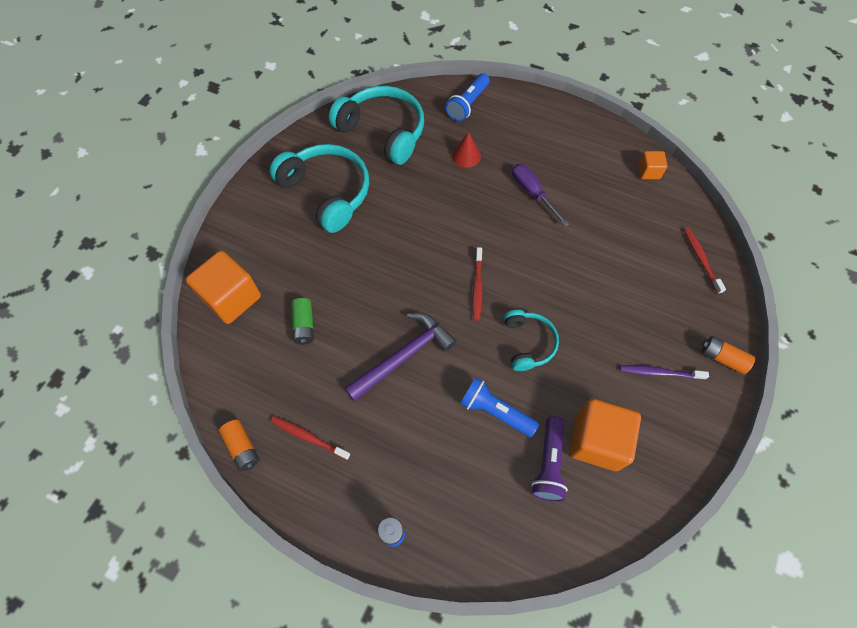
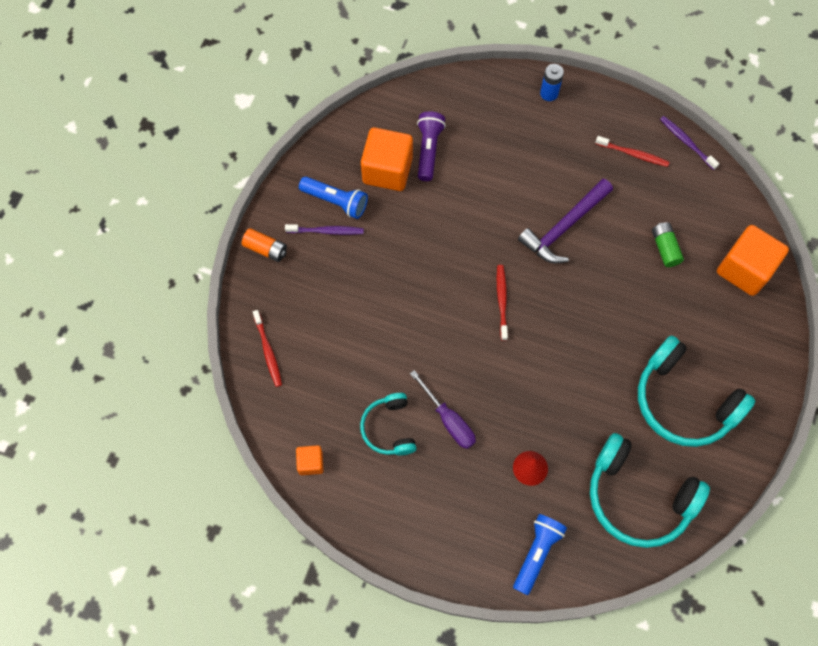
camera: 175 degrees right, 5 degrees up
orange battery [219,420,260,471] -> purple toothbrush [660,116,719,170]
blue flashlight [460,377,539,437] -> blue flashlight moved to [299,177,368,219]
turquoise headphones [504,310,559,371] -> turquoise headphones moved to [360,393,417,455]

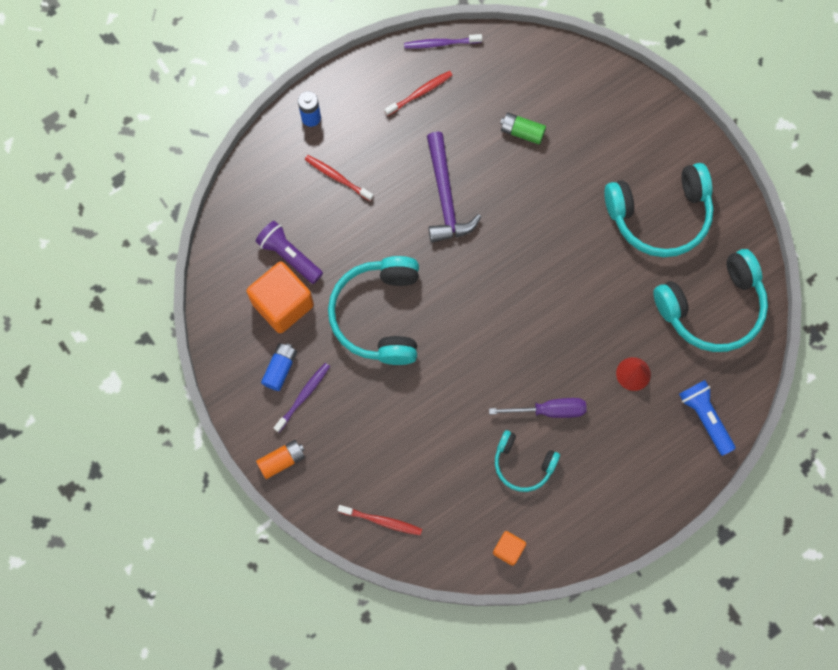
camera: 55 degrees left, 5 degrees up
blue flashlight [299,177,368,219] -> blue battery [261,343,297,391]
red toothbrush [497,265,508,341] -> red toothbrush moved to [305,155,374,201]
orange cube [717,225,789,296] -> none
none -> turquoise headphones [328,256,419,365]

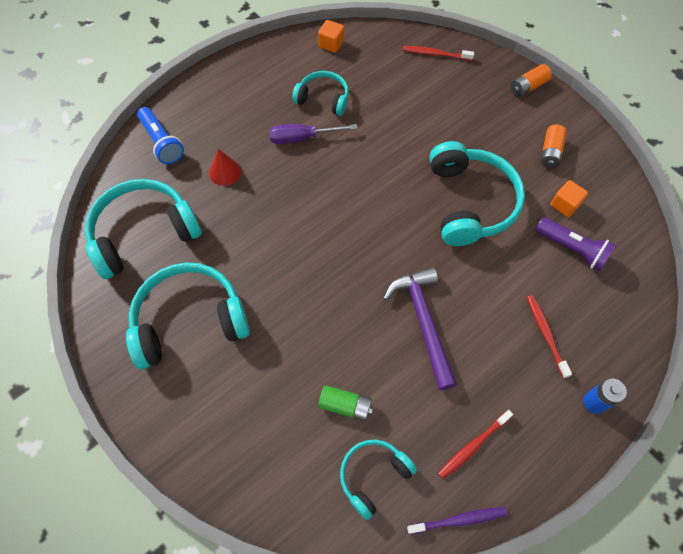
camera: 175 degrees right, 10 degrees down
orange cube [246,262,314,333] -> orange cube [551,180,588,217], size x0.50
blue battery [261,343,297,391] -> orange battery [541,124,567,168]
purple toothbrush [274,363,330,432] -> none
red toothbrush [305,155,374,201] -> red toothbrush turned 135 degrees counterclockwise [527,295,572,378]
none -> turquoise headphones [340,439,417,520]

